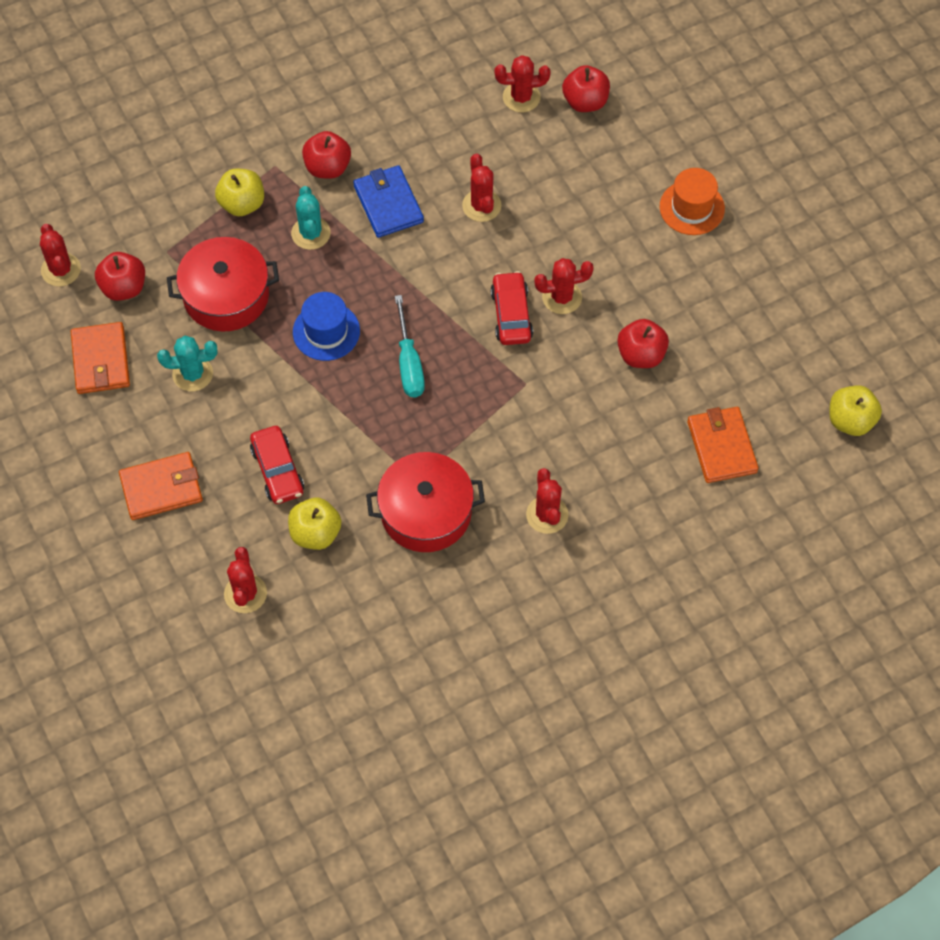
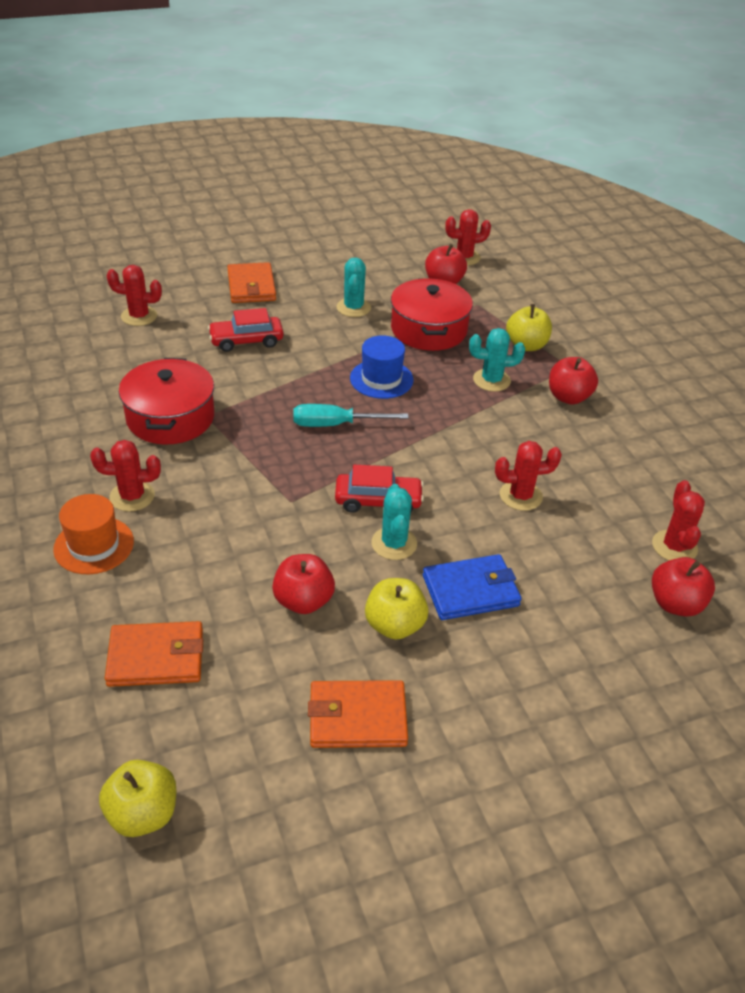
camera: 95 degrees right, 20 degrees down
orange wallet [71,322,130,394] -> orange wallet moved to [308,680,408,748]
yellow apple [288,498,341,550] -> yellow apple moved to [365,578,429,640]
blue wallet [353,165,424,238] -> blue wallet moved to [423,554,522,620]
red cactus [534,258,594,314] -> turquoise cactus [371,484,417,560]
orange hat [660,168,725,235] -> orange hat moved to [53,494,134,574]

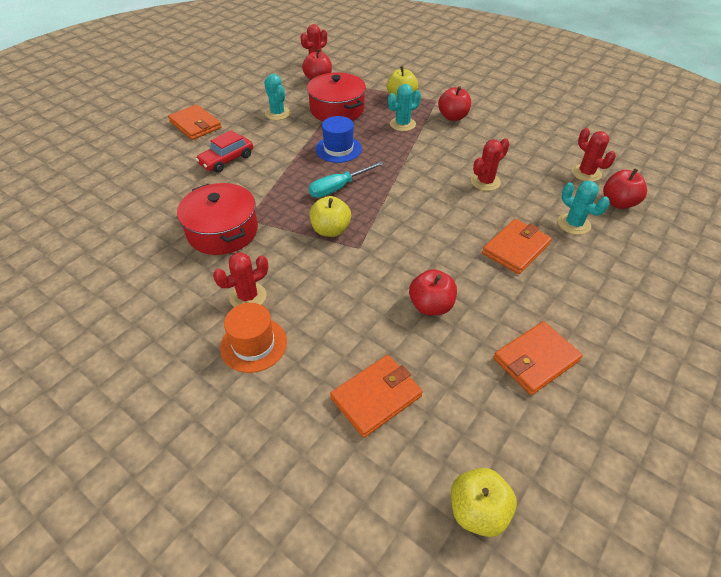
camera: 30 degrees left, 5 degrees up
red cactus [107,265,162,326] -> none
red car [335,465,424,513] -> none
yellow apple [365,578,429,640] -> yellow apple moved to [310,196,351,237]
turquoise cactus [371,484,417,560] -> turquoise cactus moved to [558,181,610,235]
blue wallet [423,554,522,620] -> orange wallet [482,219,552,274]

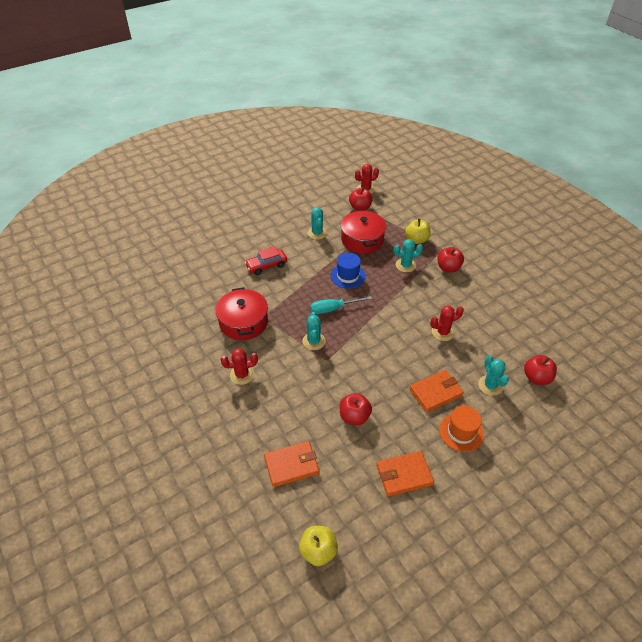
camera: 20 degrees right, 0 degrees up
orange wallet [168,104,221,140] -> none
orange hat [220,303,287,373] -> orange hat moved to [439,406,484,452]
yellow apple [310,196,351,237] -> turquoise cactus [302,312,326,350]
red cactus [572,128,616,182] -> none

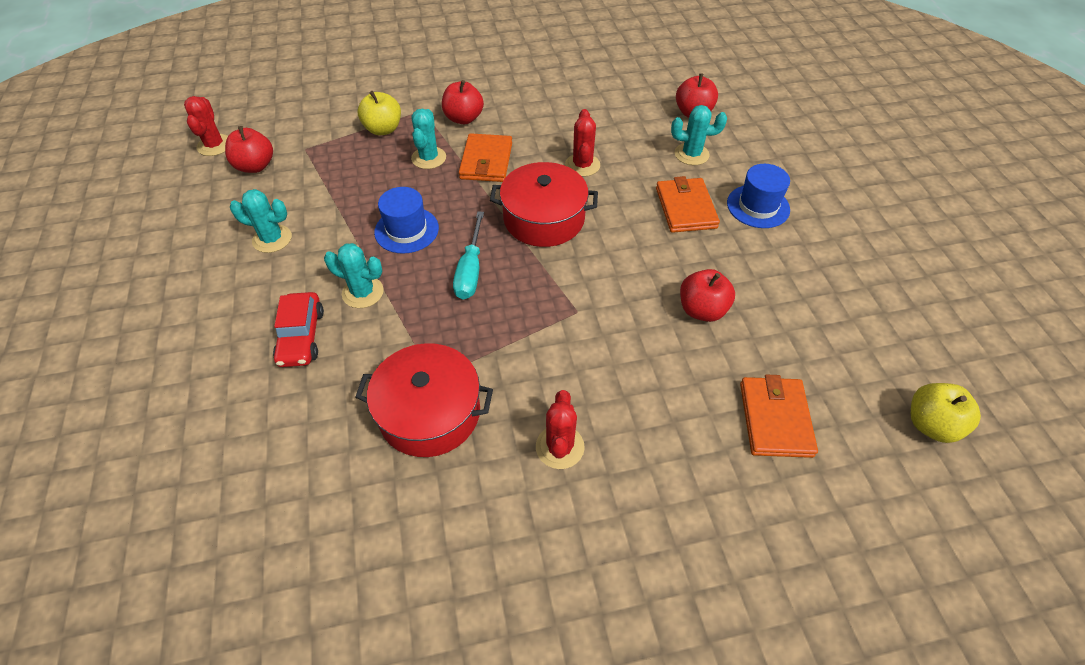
camera: 70 degrees left, 5 degrees up
turquoise cactus [302,312,326,350] -> turquoise cactus moved to [324,243,384,308]
red pot [341,210,386,253] -> red pot moved to [490,162,598,247]
orange wallet [376,451,434,497] -> orange wallet moved to [459,133,512,182]
orange hat [439,406,484,452] -> blue hat [727,164,790,228]

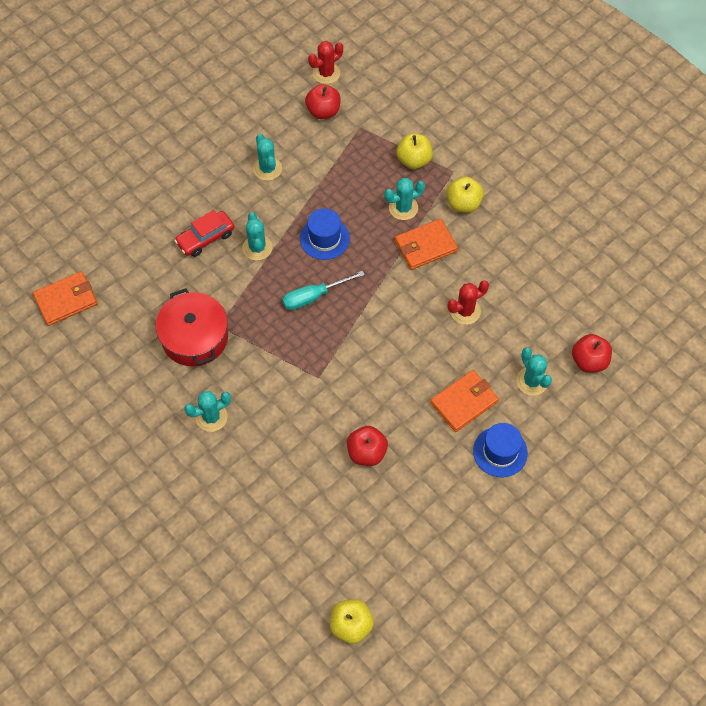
camera: 60 degrees right, 10 degrees up
red apple [442,80,484,124] -> yellow apple [446,177,484,213]
red pot [490,162,598,247] -> none
red cactus [536,390,585,469] -> turquoise cactus [184,391,231,432]
orange wallet [740,375,818,458] -> orange wallet moved to [33,271,98,326]

